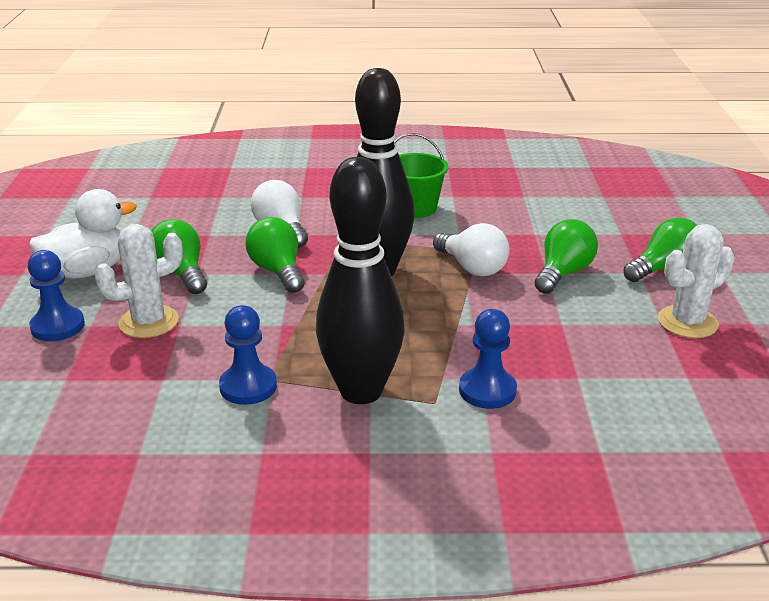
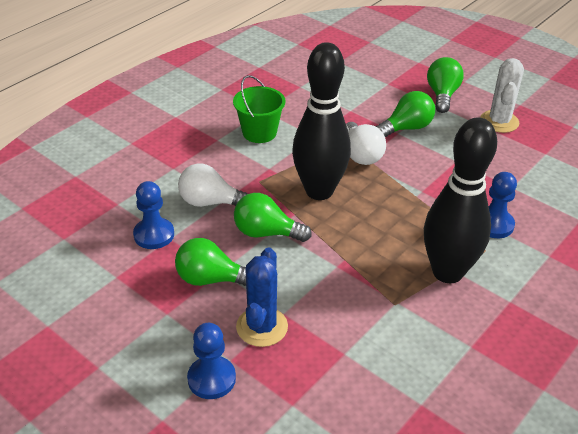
camera: 50 degrees left, 10 degrees up
white duck [29,189,137,279] -> none
white cactus [95,224,183,338] -> blue cactus [236,247,288,347]
blue pawn [219,305,277,405] -> blue pawn moved to [133,181,174,249]
white light bulb [433,223,509,276] -> white light bulb turned 75 degrees clockwise [346,122,386,165]
green light bulb [534,219,598,294] -> green light bulb turned 75 degrees clockwise [376,91,435,137]

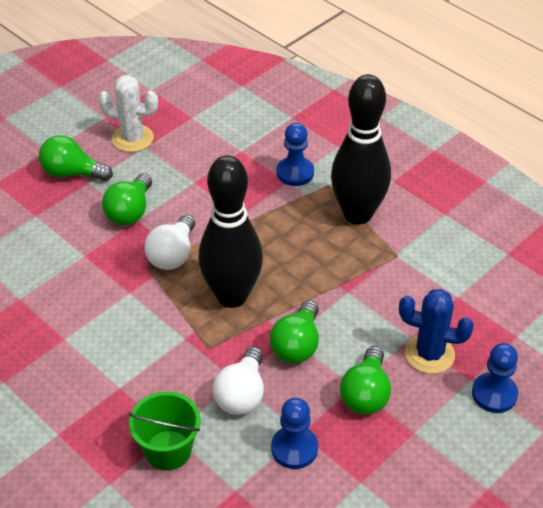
camera: 85 degrees left, 5 degrees up
green bucket [233,75,286,143] -> green bucket moved to [128,391,201,470]
white light bulb [346,122,386,165] -> white light bulb turned 120 degrees clockwise [144,215,195,270]
green light bulb [376,91,435,137] -> green light bulb turned 135 degrees counterclockwise [102,173,152,225]

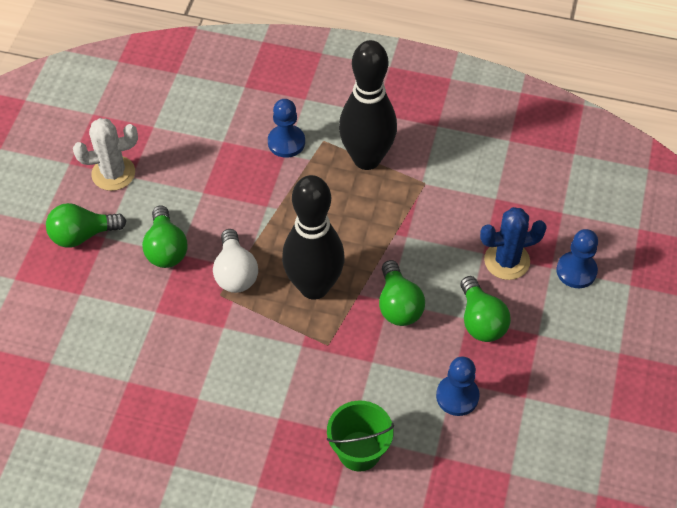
camera: 30 degrees left, 10 degrees up
white light bulb [213,346,264,415] -> none

